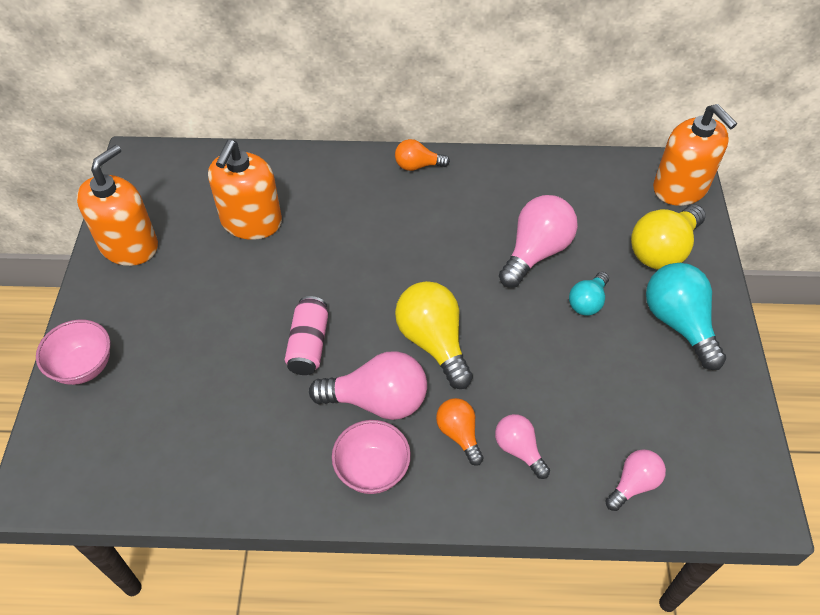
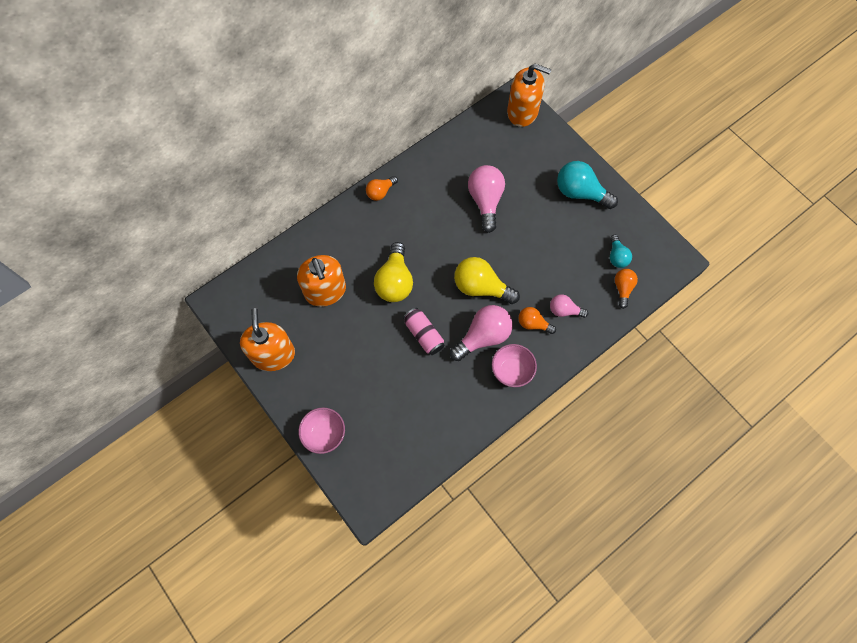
camera: 40 degrees left, 15 degrees up
turquoise light bulb [569,272,609,316] -> turquoise light bulb moved to [610,235,632,268]
pink light bulb [605,449,666,511] -> orange light bulb [615,269,638,309]
yellow light bulb [631,205,706,269] -> yellow light bulb moved to [374,242,413,302]

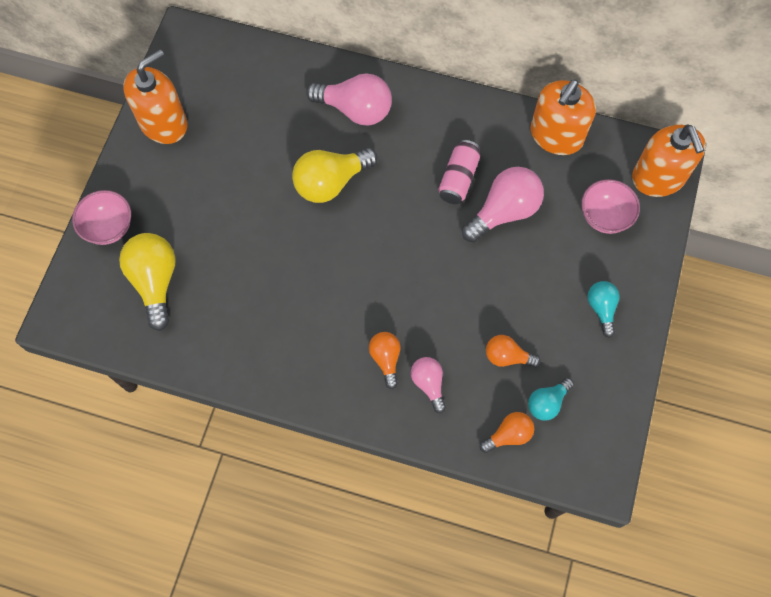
camera: 55 degrees right, 0 degrees up
orange soap dispenser [297,255,346,307] -> orange soap dispenser moved to [530,79,596,155]
orange light bulb [366,176,398,201] -> orange light bulb moved to [486,335,540,367]
pink can [403,308,445,355] -> pink can moved to [438,140,480,204]
pink light bulb [450,305,513,361] -> pink light bulb moved to [306,73,392,126]
yellow light bulb [454,257,520,304] -> yellow light bulb moved to [119,233,176,331]
pink bowl [492,344,537,387] -> pink bowl moved to [581,179,640,234]
turquoise light bulb [557,161,618,209] -> turquoise light bulb [587,281,620,338], size x0.57

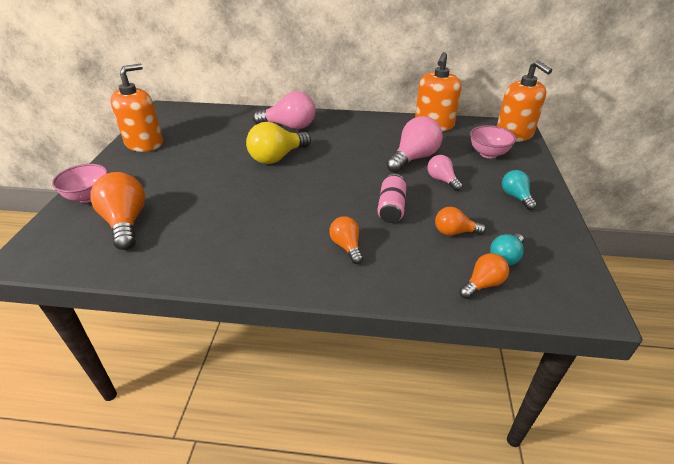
camera: 10 degrees left, 30 degrees down
yellow light bulb [119,233,176,331] -> orange light bulb [90,172,145,250]
pink light bulb [411,357,446,413] -> pink light bulb moved to [427,155,463,191]
pink can [438,140,480,204] -> pink can moved to [377,174,407,223]

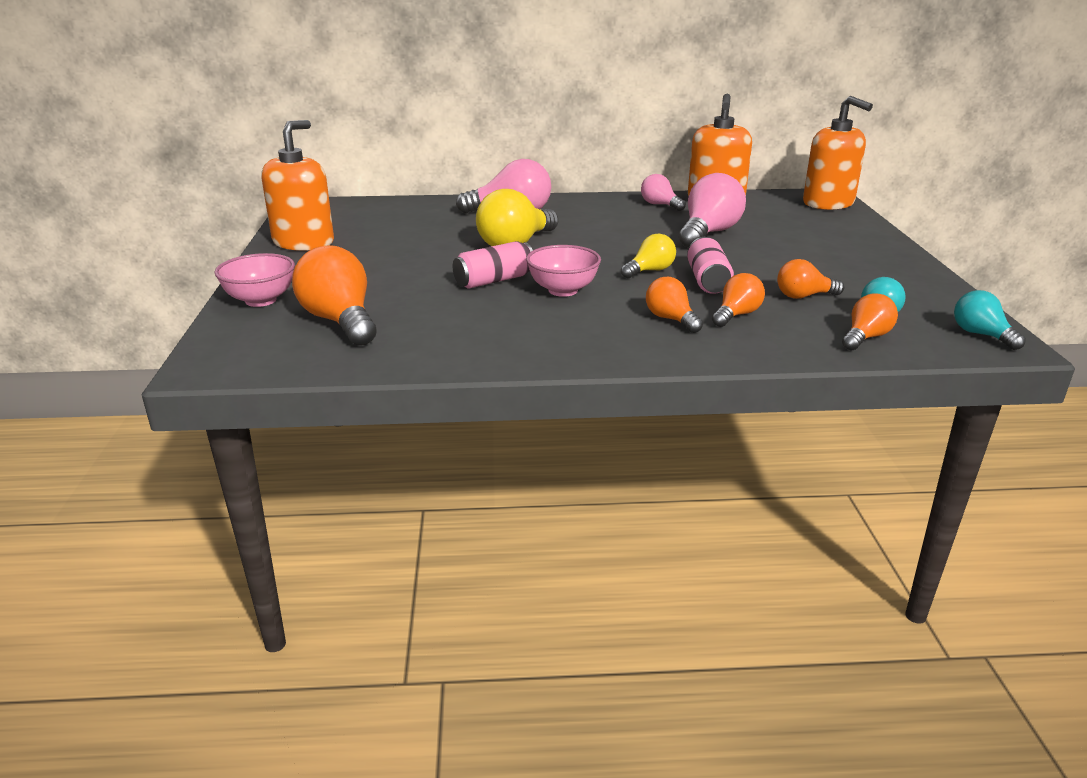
camera: 10 degrees left, 10 degrees down
pink light bulb [427,155,463,191] -> pink light bulb moved to [641,174,686,211]
pink bowl [470,125,516,158] -> pink bowl moved to [526,245,601,297]
turquoise light bulb [502,170,537,210] -> turquoise light bulb moved to [954,290,1026,350]
none -> pink can [453,241,533,289]
none -> yellow light bulb [621,234,676,278]
none -> orange light bulb [712,273,765,327]

